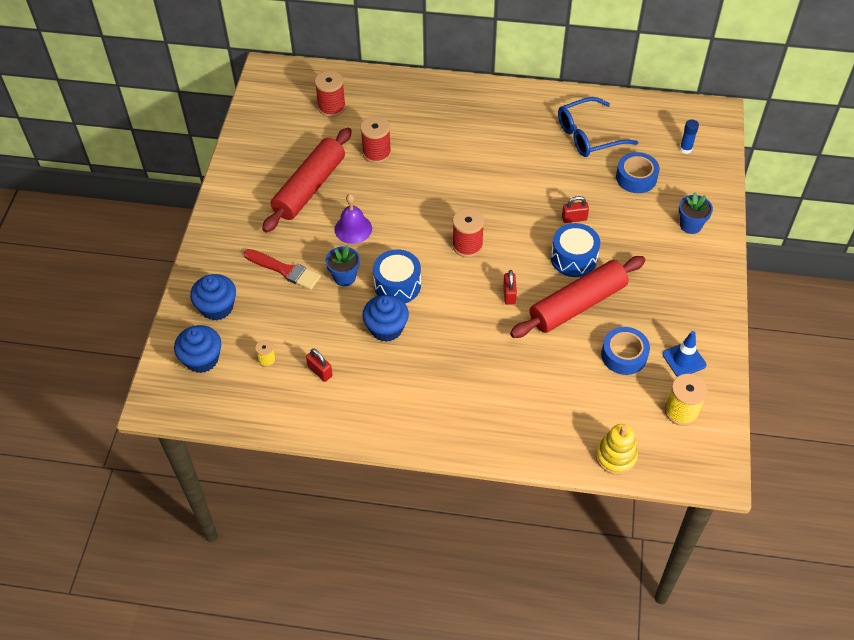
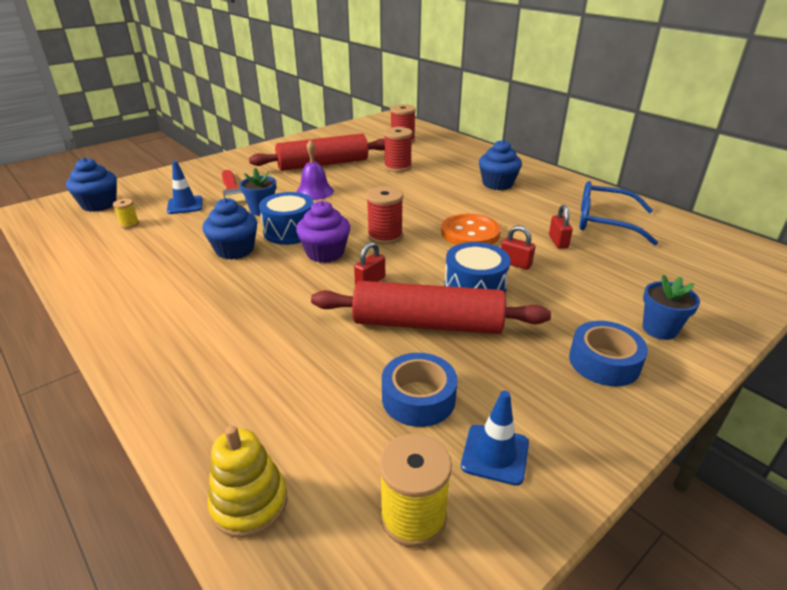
camera: 40 degrees right, 20 degrees down
blue cupcake [190,274,236,320] -> blue cupcake moved to [479,140,522,190]
red padlock [306,349,333,382] -> red padlock moved to [549,205,573,249]
blue tape [616,152,659,193] -> blue tape moved to [569,321,648,387]
blue glue stick [680,119,699,154] -> none
none -> blue traffic cone [167,161,203,214]
none -> purple cupcake [296,201,350,263]
none -> orange button [441,214,501,245]

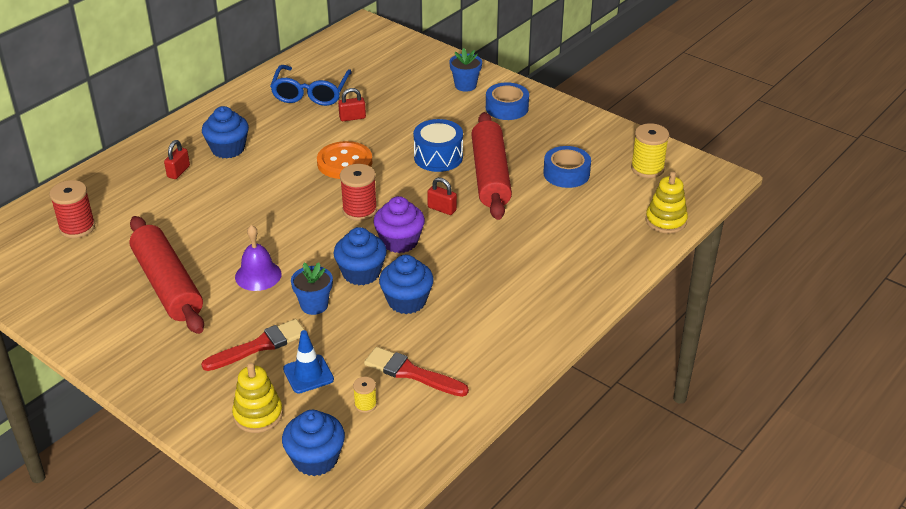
camera: 100 degrees left, 5 degrees up
blue drum [259,192,313,245] -> blue cupcake [334,227,387,285]
red spool [384,127,413,172] -> none
blue traffic cone [461,391,529,486] -> none
red padlock [501,226,535,270] -> red padlock moved to [164,140,190,179]
none -> yellow stacking toy [232,363,283,433]
none -> red brush [364,347,469,397]

